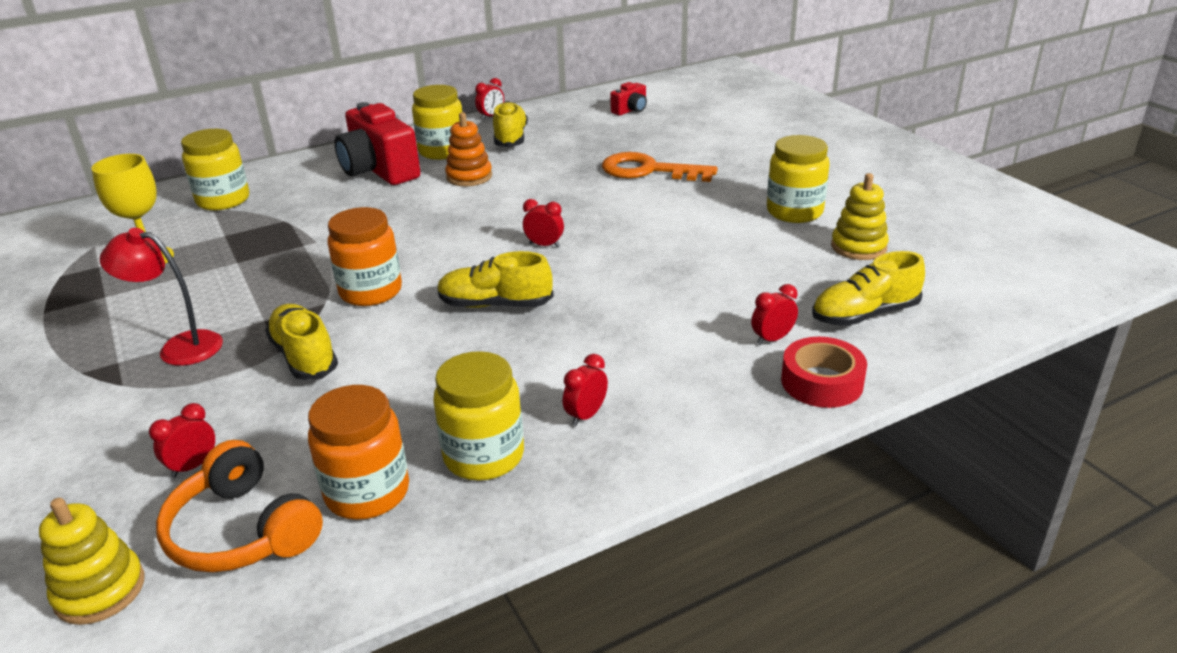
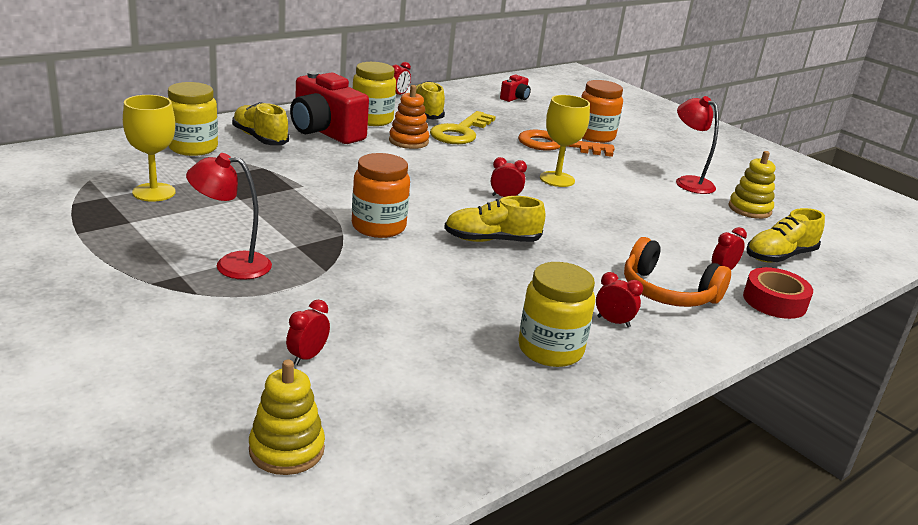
camera: 15 degrees left, 5 degrees down
orange headphones [156,440,323,572] -> orange headphones moved to [624,237,731,307]
yellow shoe [265,304,338,380] -> yellow shoe moved to [232,102,289,145]
orange jar [308,385,409,520] -> orange jar moved to [581,80,623,143]
red clock [563,354,608,426] -> red clock turned 90 degrees clockwise [596,272,643,327]
yellow jar [767,135,830,223] -> red lamp [676,96,719,194]
none -> yellow key [430,111,496,144]
none -> yellow goblet [540,95,590,187]

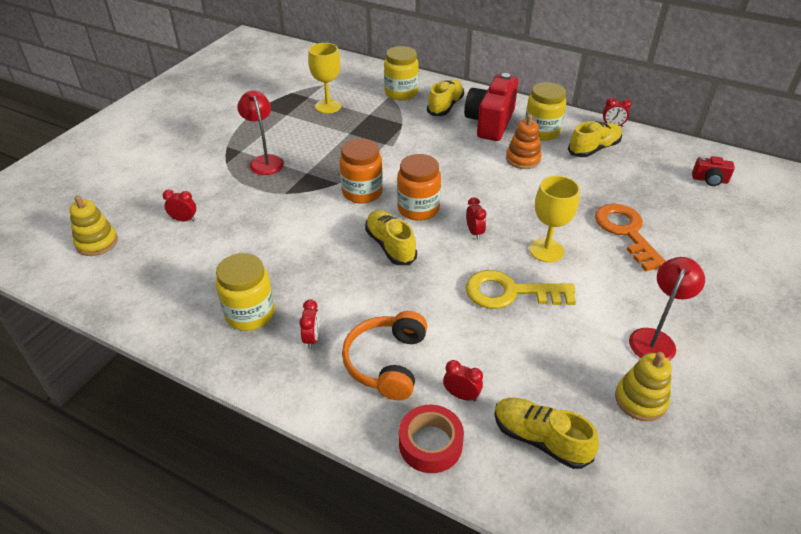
camera: 70 degrees right, 15 degrees up
yellow key [430,111,496,144] -> yellow key moved to [466,270,576,309]
orange jar [581,80,623,143] -> orange jar moved to [397,154,441,221]

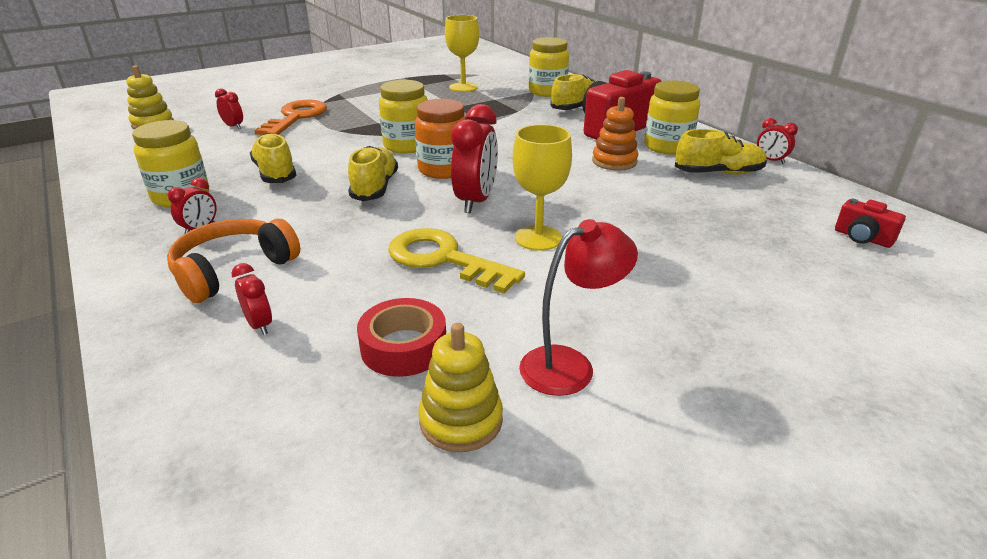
camera: 30 degrees right, 10 degrees down
red lamp [237,91,284,175] -> none
orange jar [339,139,383,203] -> yellow jar [379,80,428,154]
red tape [399,405,464,473] -> red tape moved to [357,298,446,377]
red clock [466,197,486,240] -> red clock [451,104,498,213], size x1.95
yellow shoe [494,398,599,469] -> yellow shoe moved to [250,133,296,183]
orange key [595,204,666,271] -> orange key moved to [254,100,327,135]

